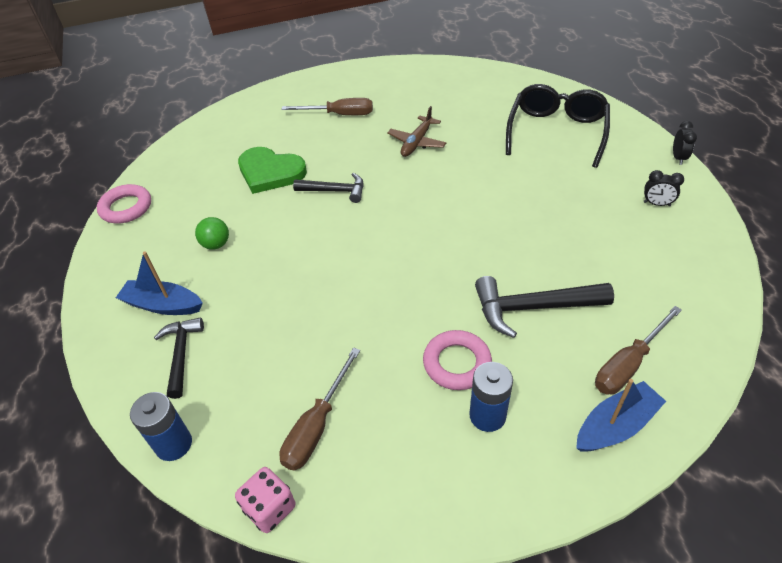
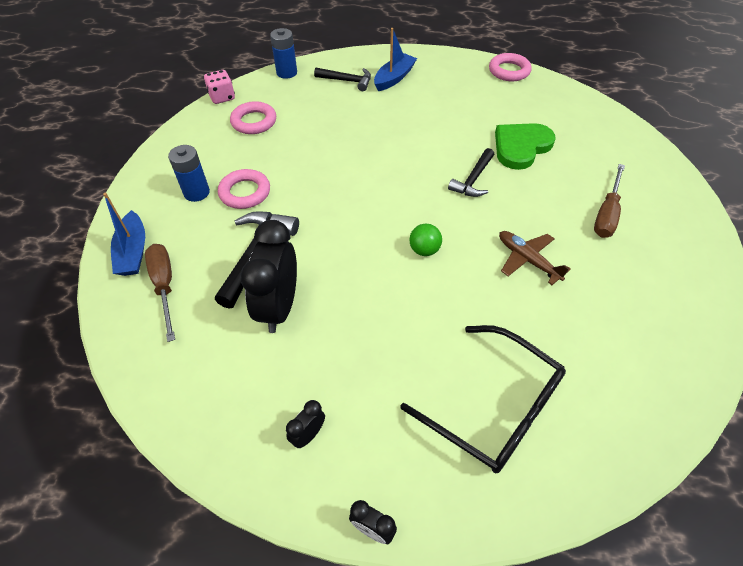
camera: 110 degrees right, 5 degrees up
green ball [195,217,229,250] -> green ball moved to [409,223,442,256]
brown screwdriver [279,347,360,471] -> pink ring [230,101,276,134]
none -> black clock [240,220,297,333]

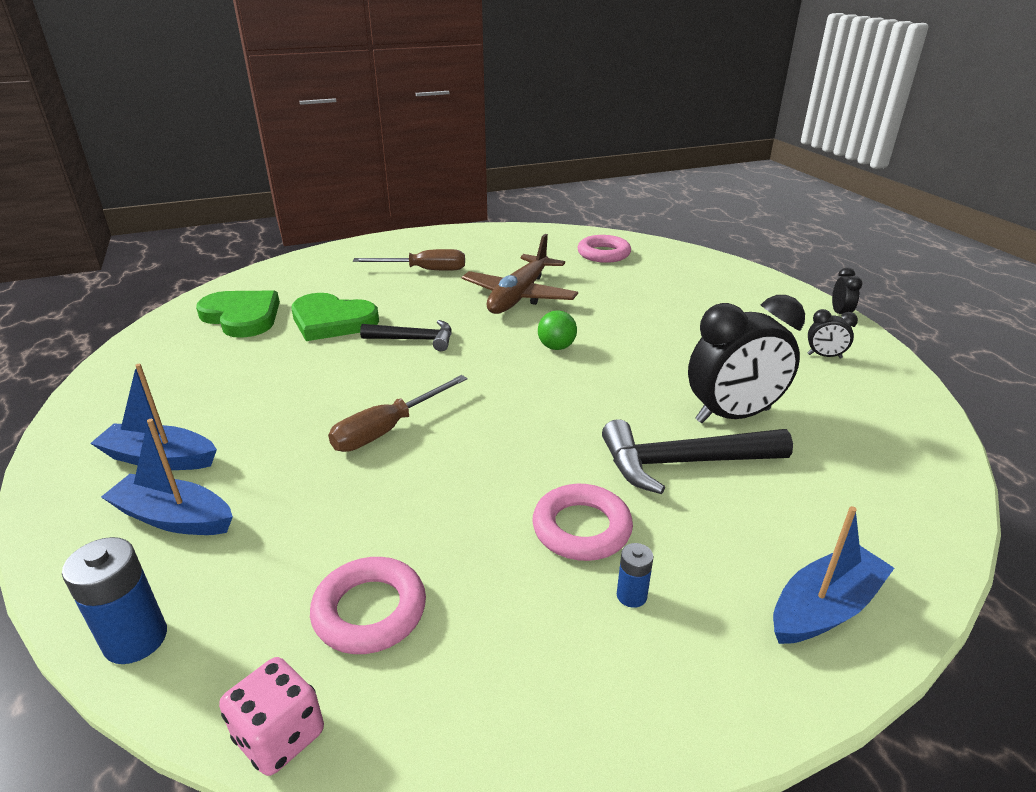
camera: 115 degrees left, 20 degrees down
brown screwdriver [145,244,175,342] -> brown screwdriver moved to [328,375,468,452]
blue battery [168,145,210,202] -> blue battery [617,543,653,608], size x0.55
black hammer [314,68,371,91] -> blue boat [101,419,233,535]
black glasses [400,325,566,473] -> none
pink ring [489,53,532,81] -> pink ring moved to [577,235,631,263]
brown plane [499,231,571,285] -> brown plane [462,234,578,314], size x1.58
none -> green heart [196,291,280,338]

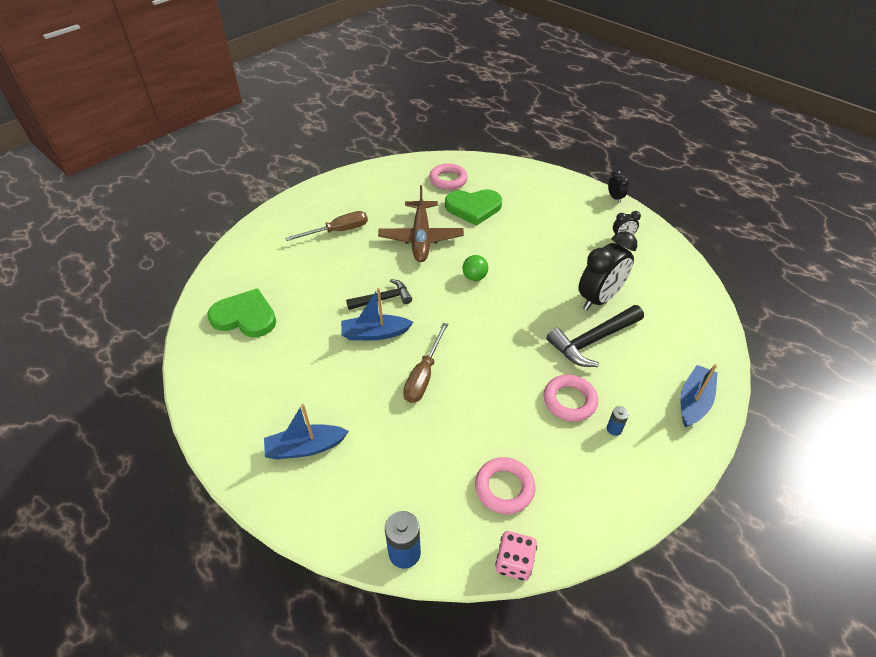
camera: 25 degrees left, 15 degrees up
blue boat [101,419,233,535] -> blue boat moved to [341,288,413,340]
green heart [291,293,379,341] -> green heart moved to [445,189,502,226]

